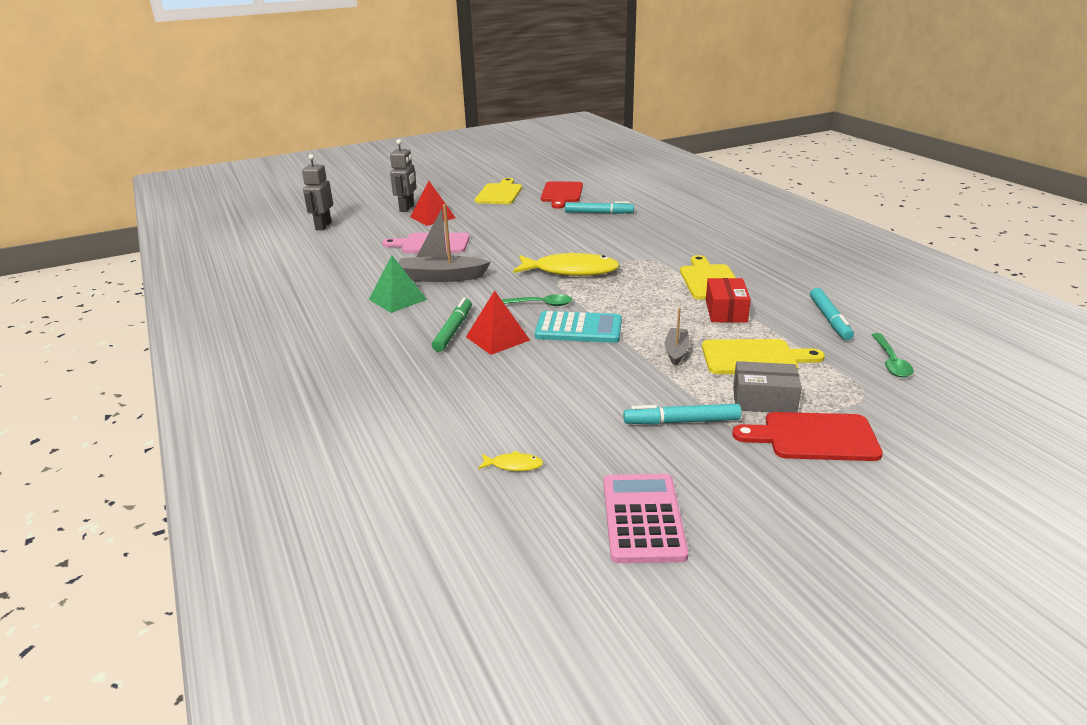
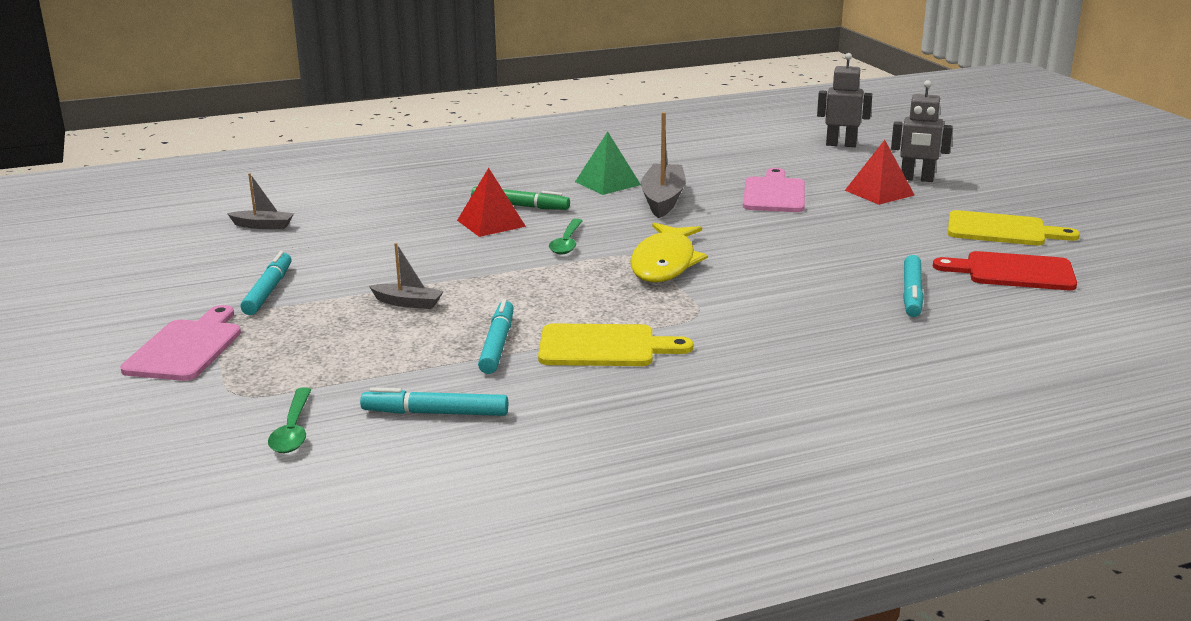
camera: 95 degrees right, 5 degrees down
yellow fish [478,451,543,471] -> grey boat [227,173,294,229]
turquoise calculator [535,311,622,343] -> none
pink calculator [604,474,689,563] -> none
yellow cutting board [702,339,825,374] -> none
red box [706,278,751,323] -> turquoise marker [478,299,514,374]
red cutting board [732,412,883,461] -> pink cutting board [120,305,241,381]
grey box [733,361,802,413] -> none
green spoon [871,333,914,378] -> green spoon turned 105 degrees counterclockwise [268,387,312,453]

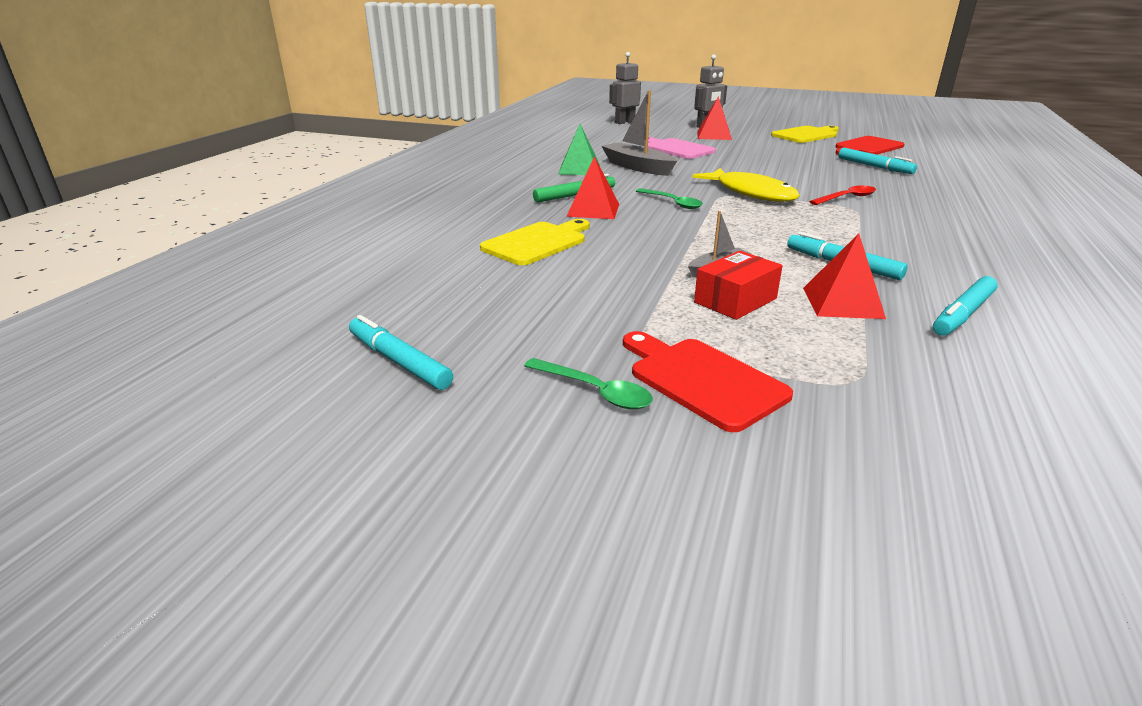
camera: 50 degrees left, 5 degrees up
pink cutting board [120,305,241,381] -> red cutting board [623,331,793,432]
grey boat [227,173,294,229] -> none
turquoise marker [240,251,292,315] -> turquoise marker moved to [349,315,453,390]
green spoon [268,387,312,453] -> green spoon moved to [524,358,653,409]
yellow cutting board [538,323,693,366] -> yellow cutting board moved to [480,219,590,265]
none -> red box [694,251,783,320]
none -> red pyramid [803,233,886,319]
none -> red spoon [809,185,876,205]

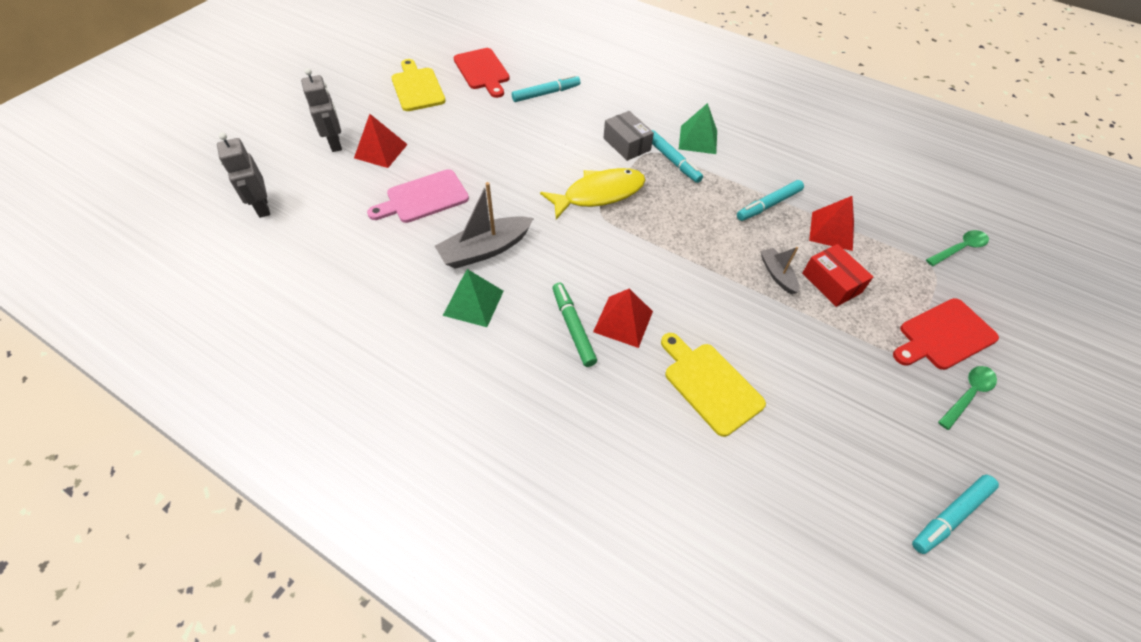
camera: 80 degrees left, 25 degrees up
green spoon [636,188,703,209] -> green spoon moved to [926,230,989,266]
red spoon [809,185,876,205] -> grey box [603,111,654,161]
turquoise marker [933,276,998,336] -> turquoise marker moved to [652,130,703,183]
none -> green pyramid [679,103,717,154]

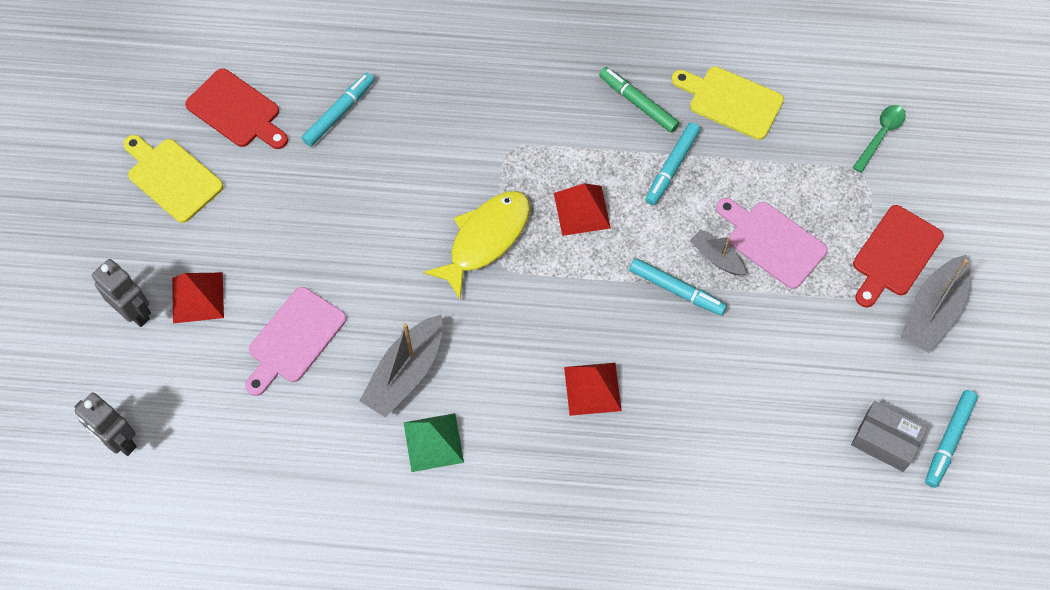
camera: 25 degrees left, 10 degrees up
green marker [552,282,597,367] -> green marker moved to [599,67,679,133]
grey box [603,111,654,161] -> grey box moved to [851,401,928,472]
turquoise marker [652,130,703,183] -> turquoise marker moved to [629,258,727,315]
yellow cutting board [661,333,766,437] -> yellow cutting board moved to [671,67,784,140]
green pyramid [679,103,717,154] -> none
red box [802,244,873,307] -> pink cutting board [716,198,827,289]
red pyramid [809,196,854,251] -> red pyramid moved to [554,183,611,236]
green spoon [938,366,997,430] -> grey boat [900,255,970,353]

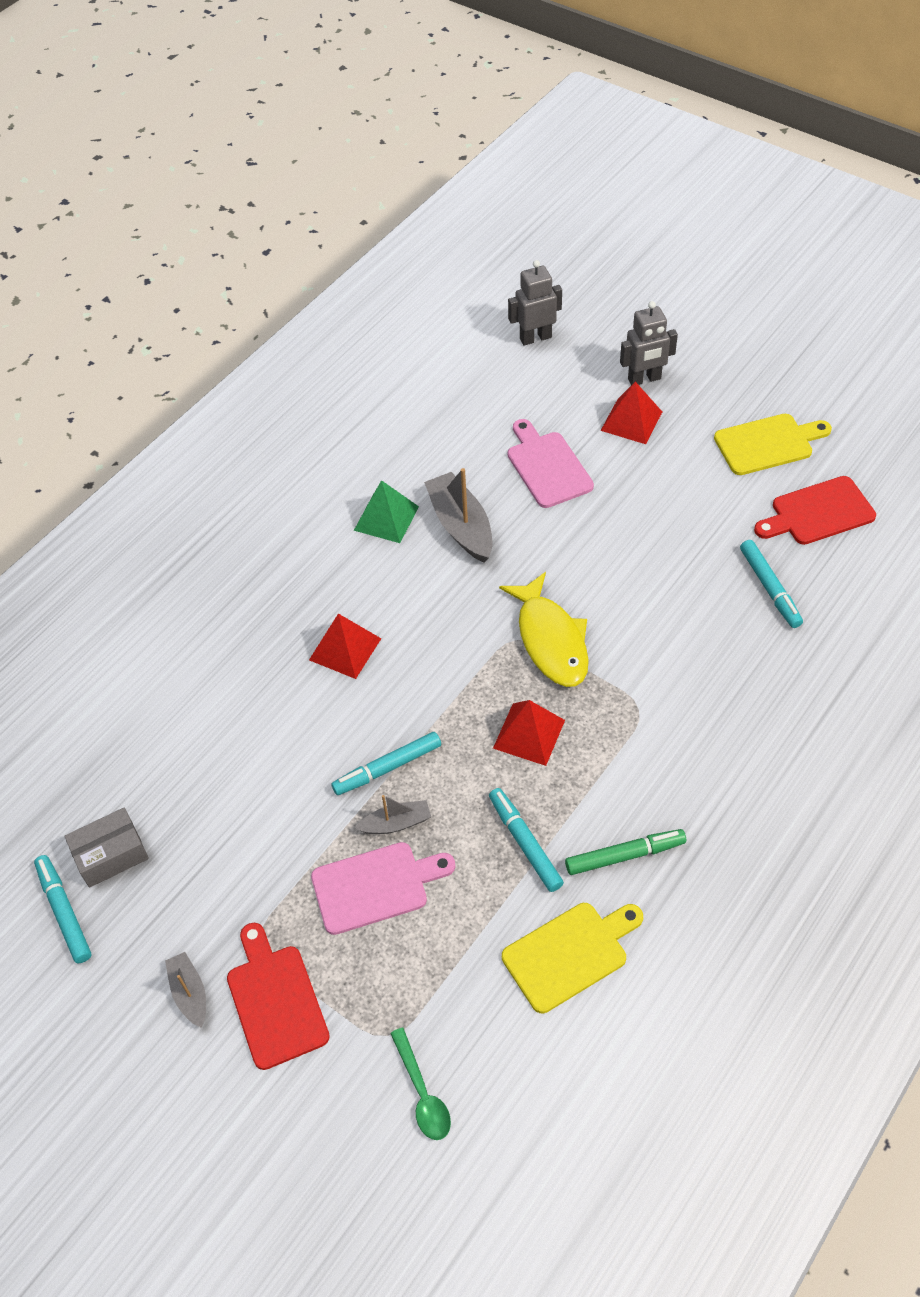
camera: 125 degrees right, 10 degrees down
grey boat [900,255,970,353] -> grey boat [165,952,206,1028], size x0.56

